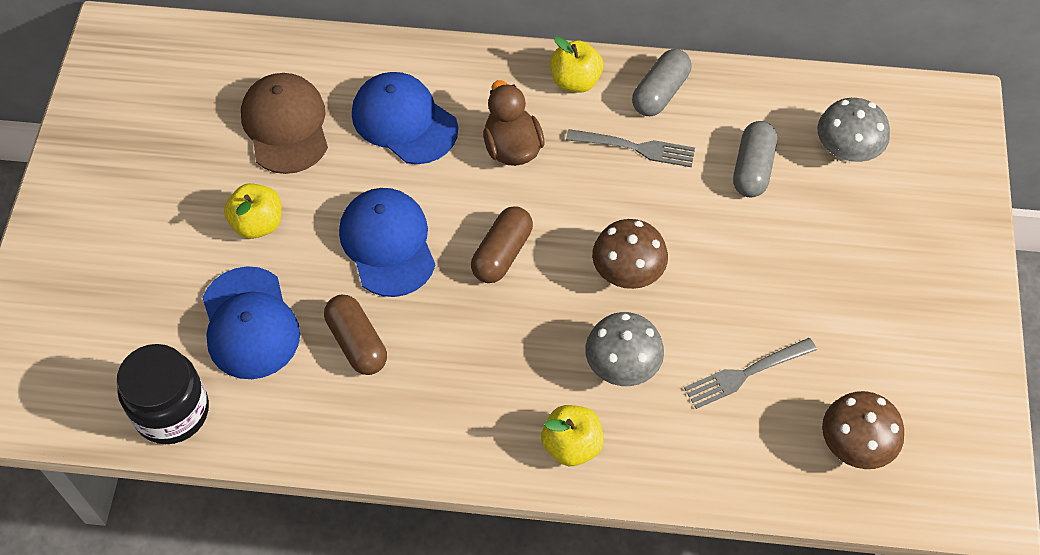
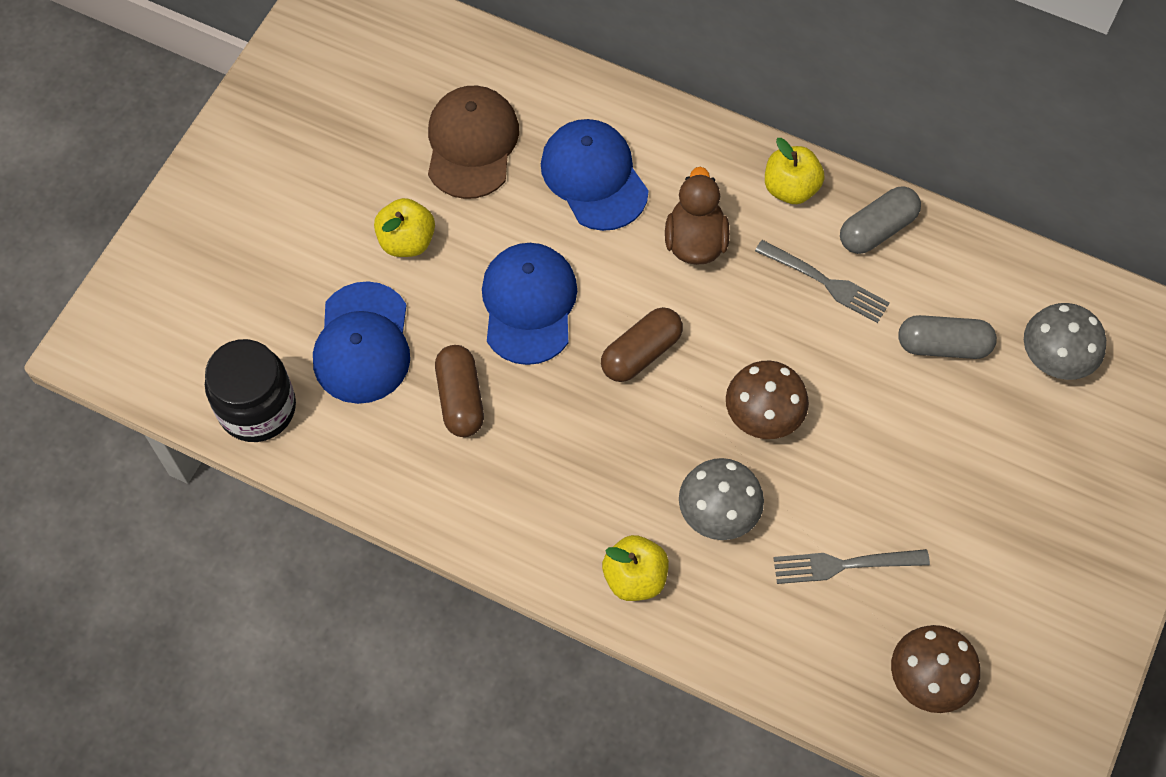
camera: 20 degrees right, 5 degrees up
grey capsule [733,121,777,197] -> grey capsule turned 60 degrees clockwise [898,315,997,359]

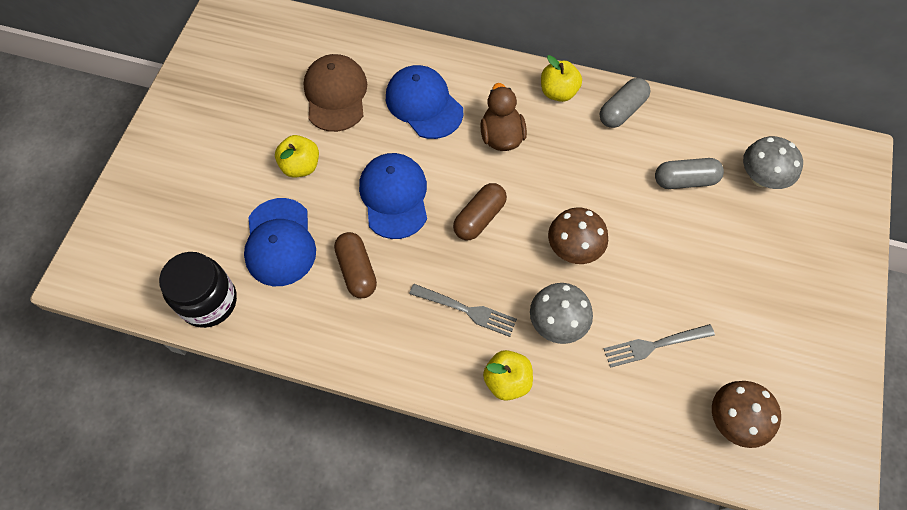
camera: 10 degrees left, 0 degrees up
grey fork [755,240,890,323] -> grey fork moved to [409,284,517,337]

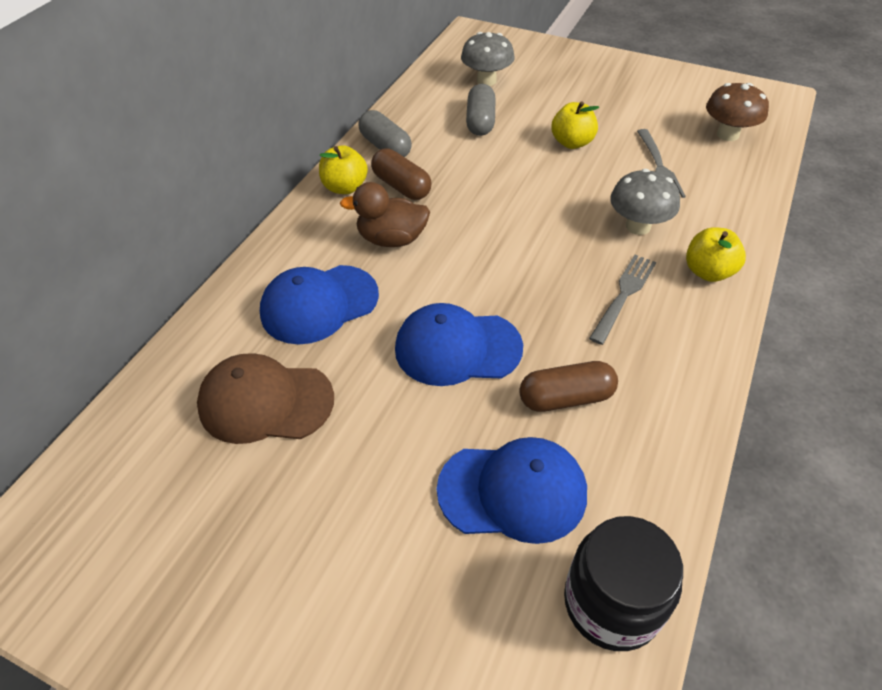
camera: 80 degrees left, 15 degrees down
yellow apple [275,135,319,178] -> yellow apple moved to [551,101,599,149]
brown capsule [453,183,507,240] -> brown capsule moved to [371,148,432,200]
brown mushroom [548,207,608,264] -> none

